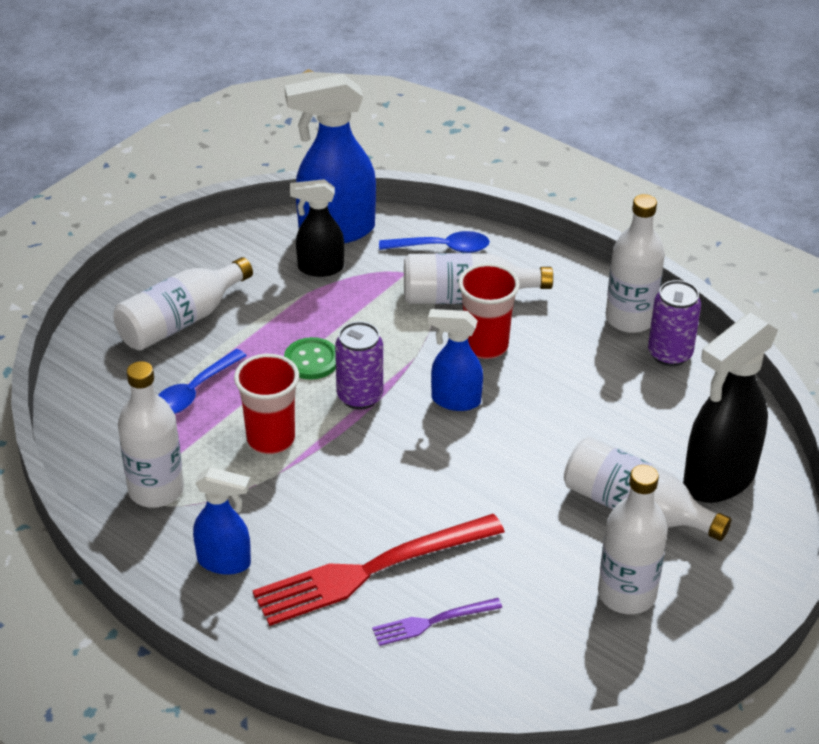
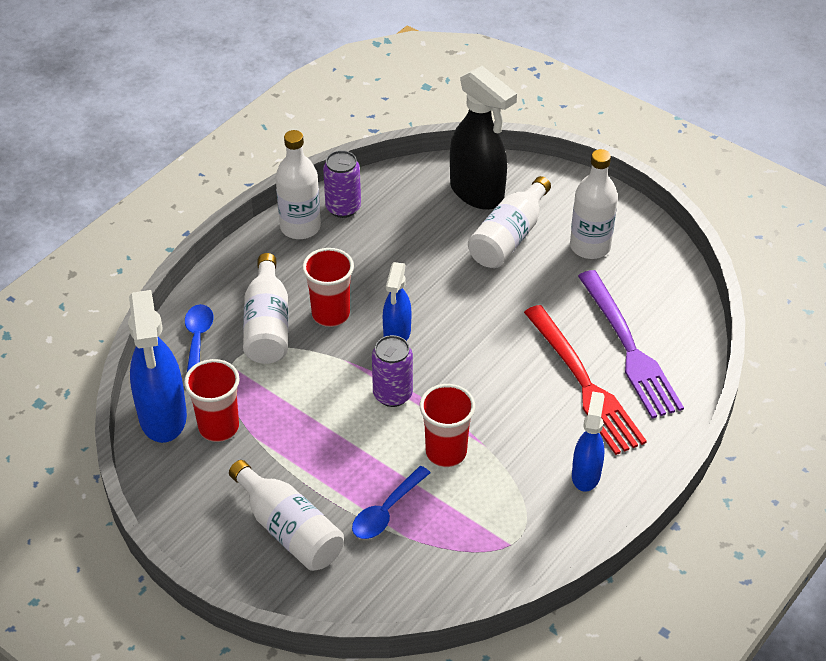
camera: 90 degrees left, 5 degrees up
white bottle [118,361,184,508] -> none
blue spoon [158,349,247,414] -> blue spoon turned 90 degrees clockwise [352,466,431,539]
green button [284,337,336,380] -> none
black spray bottle [290,179,344,277] -> red cup [184,359,240,442]
purple fork [372,598,502,646] -> purple fork [578,270,684,419], size x2.03

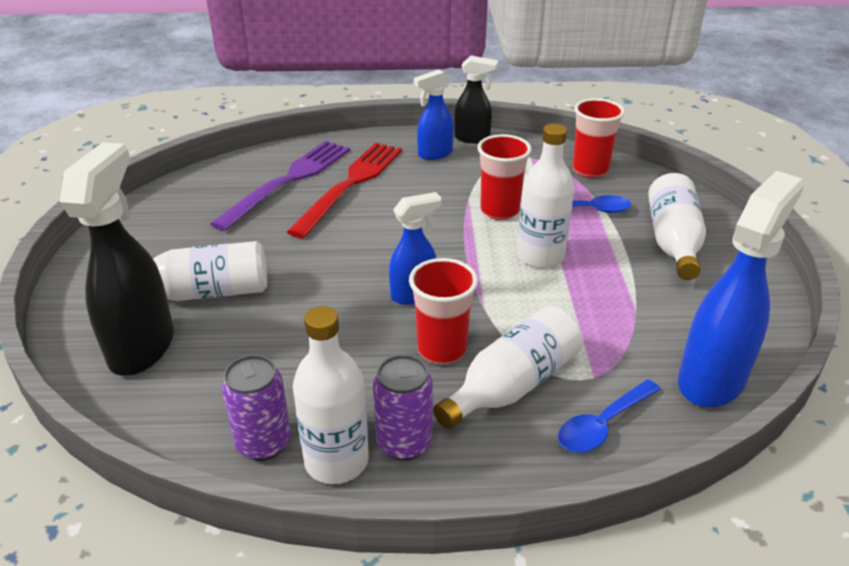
camera: 130 degrees left, 10 degrees down
red cup [184,359,240,442] -> red cup moved to [572,98,625,178]
purple can [372,335,413,407] -> purple can moved to [373,355,433,461]
white bottle [570,149,618,259] -> white bottle moved to [517,124,574,268]
none -> black spray bottle [454,55,498,143]

